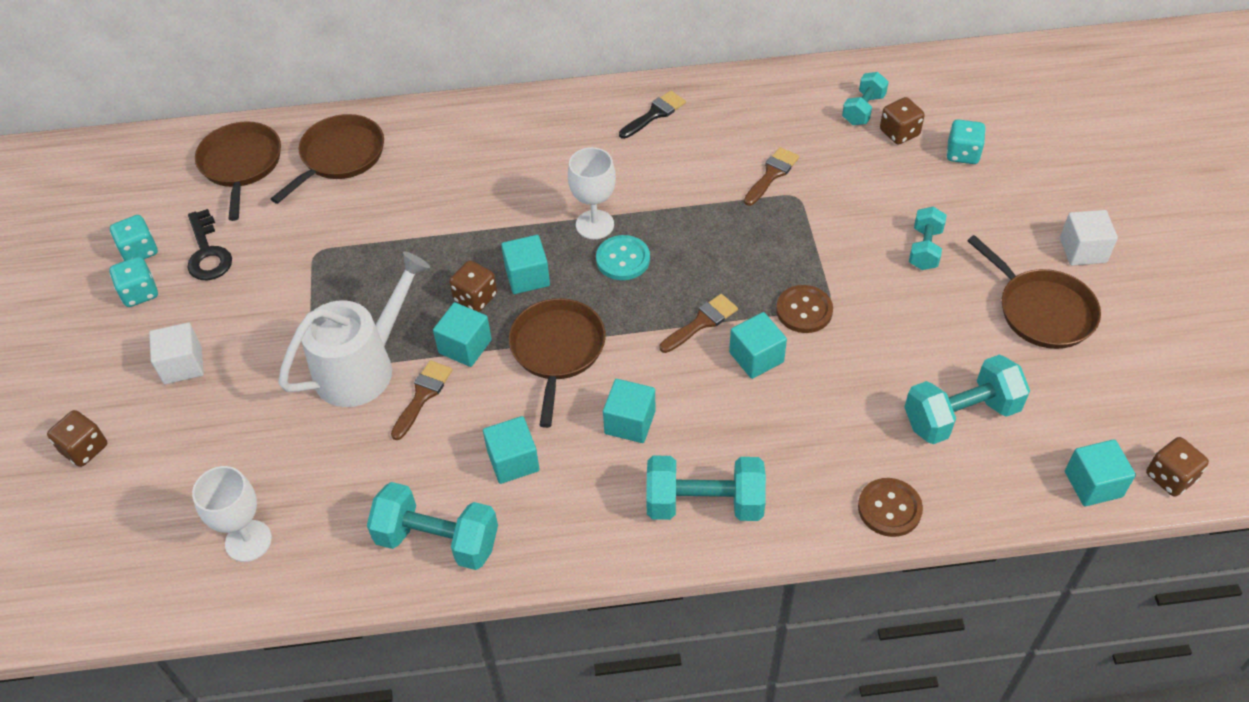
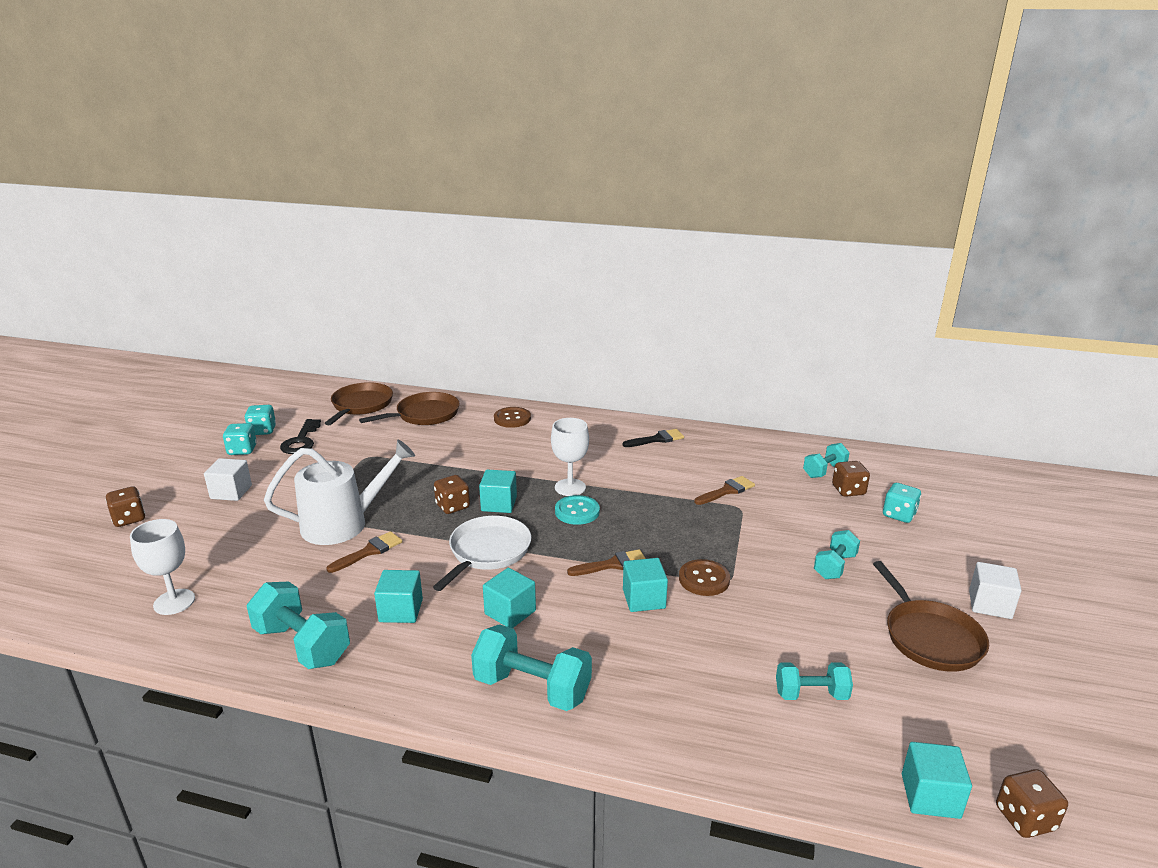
camera: 20 degrees right, 25 degrees down
turquoise cube [433,302,492,367] -> none
brown pan [509,298,606,428] -> white pan [433,516,531,591]
brown button [858,478,923,537] -> brown button moved to [494,407,531,428]
turquoise dumbbell [904,354,1030,444] -> turquoise dumbbell [776,662,853,700], size x0.61

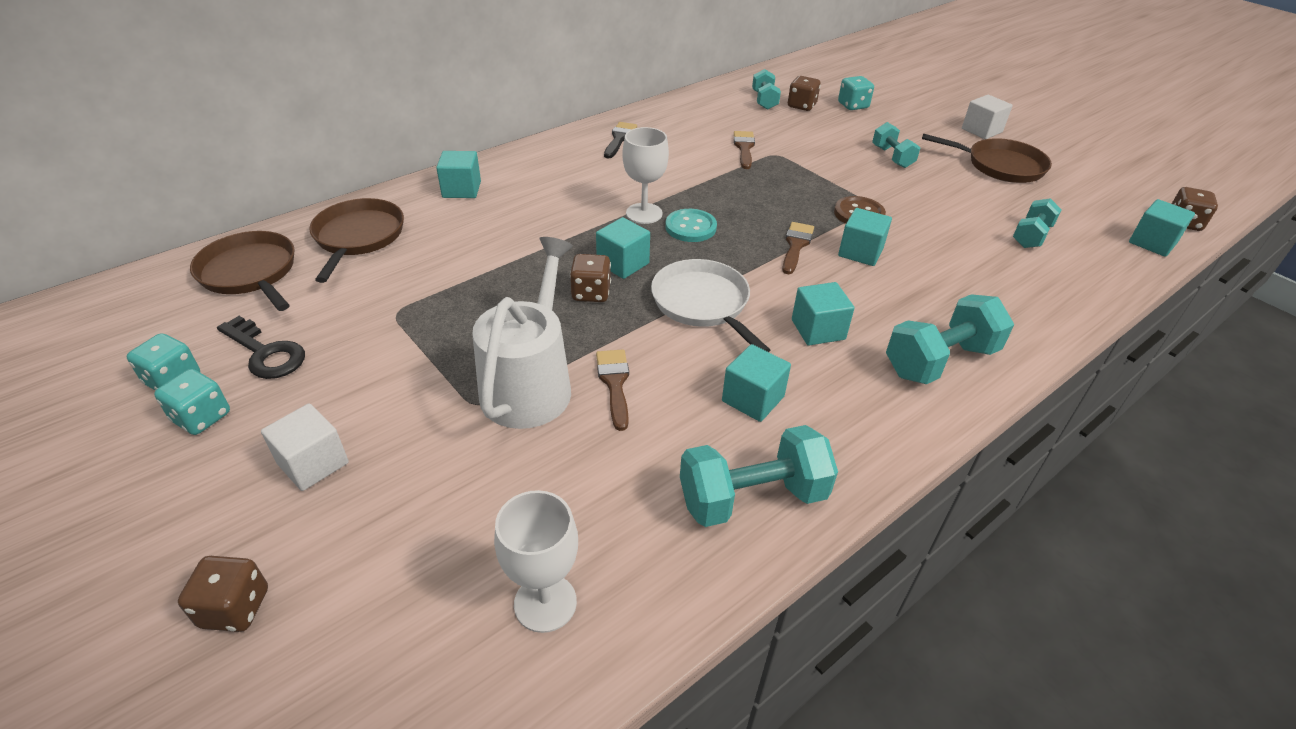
camera: 55 degrees left, 15 degrees up
brown button [494,407,531,428] -> turquoise cube [436,151,481,198]

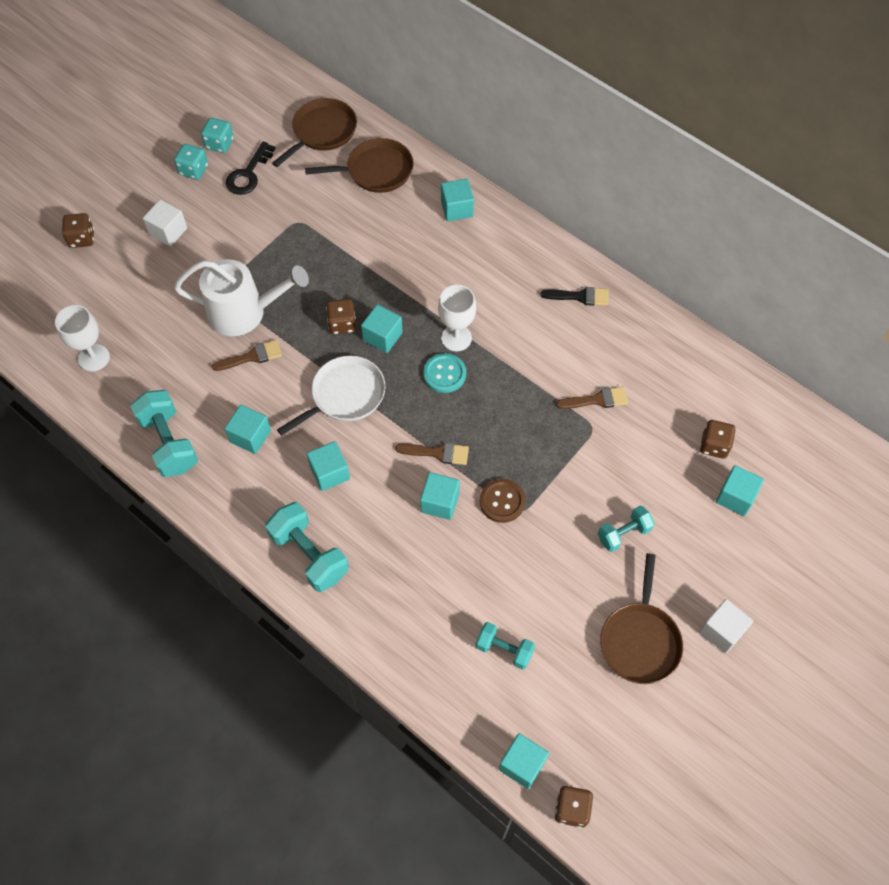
camera: 80 degrees right, 20 degrees up
turquoise dumbbell [752,69,781,110] -> none
turquoise dice [838,76,874,110] -> turquoise cube [716,465,764,516]

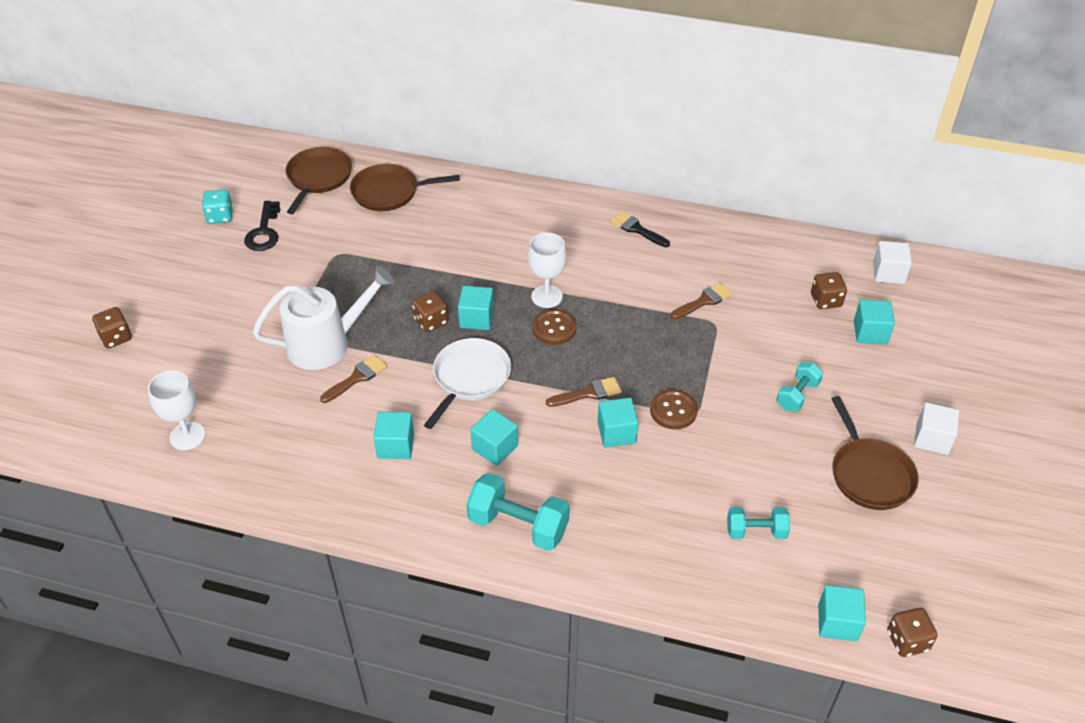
camera: 25 degrees left, 15 degrees down
turquoise dumbbell [131,390,198,477] -> none
white cube [143,199,187,246] -> white cube moved to [873,241,912,284]
turquoise dice [174,144,208,180] -> none
brown pan [305,138,414,193] -> brown pan turned 150 degrees counterclockwise [350,164,460,211]
turquoise button [423,353,466,393] -> brown button [532,309,577,345]
turquoise cube [441,179,474,221] -> none
black brush [540,287,608,306] -> black brush turned 120 degrees counterclockwise [610,211,670,247]

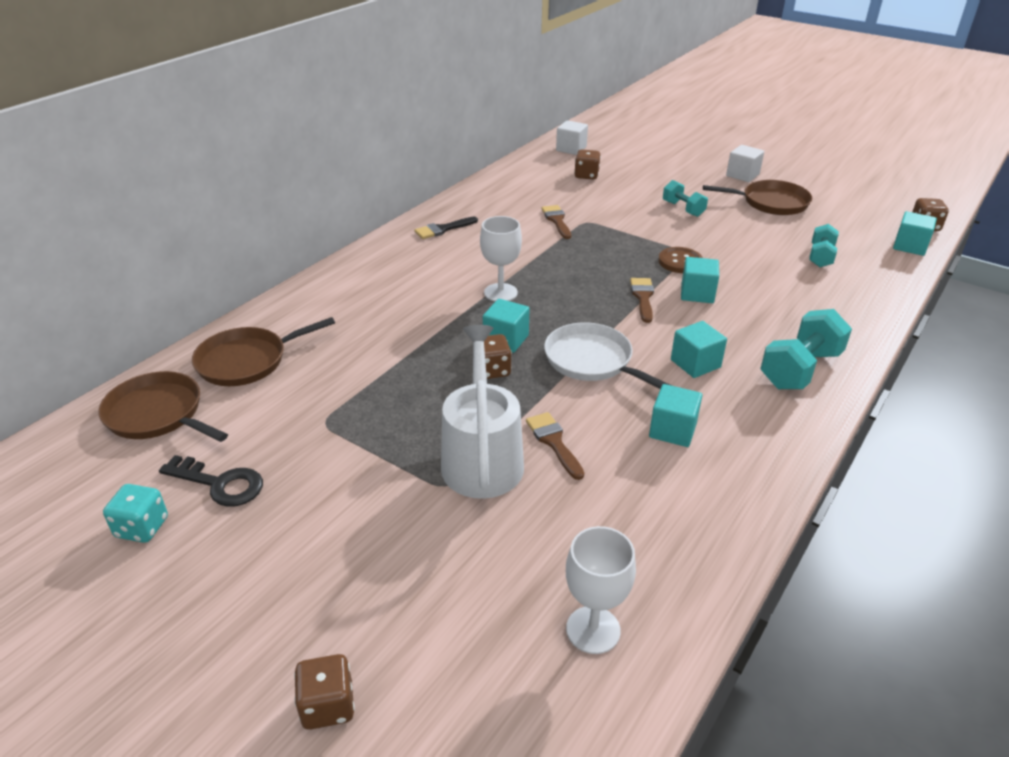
camera: 70 degrees left, 10 degrees down
brown pan [350,164,460,211] -> brown pan turned 45 degrees clockwise [192,317,335,386]
brown button [532,309,577,345] -> none
turquoise cube [854,300,895,344] -> none

